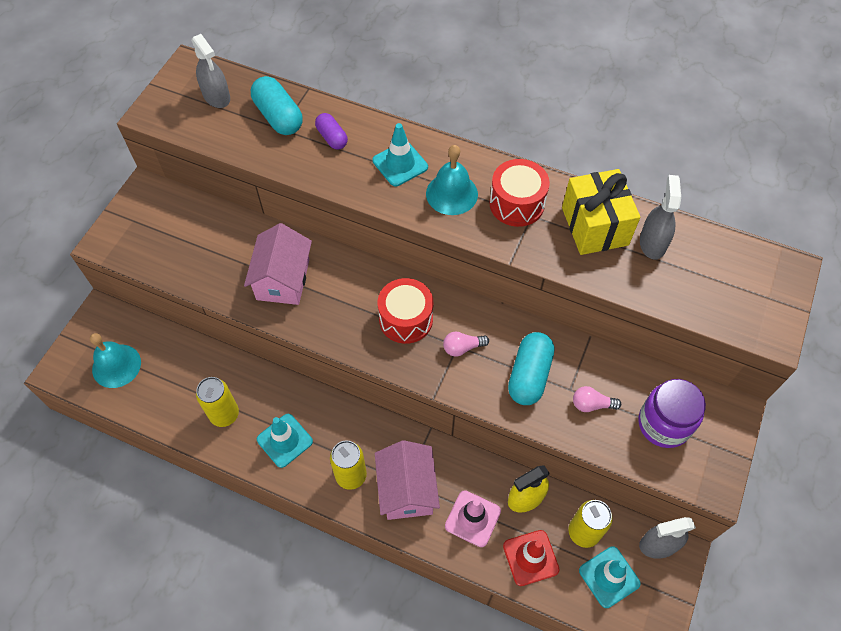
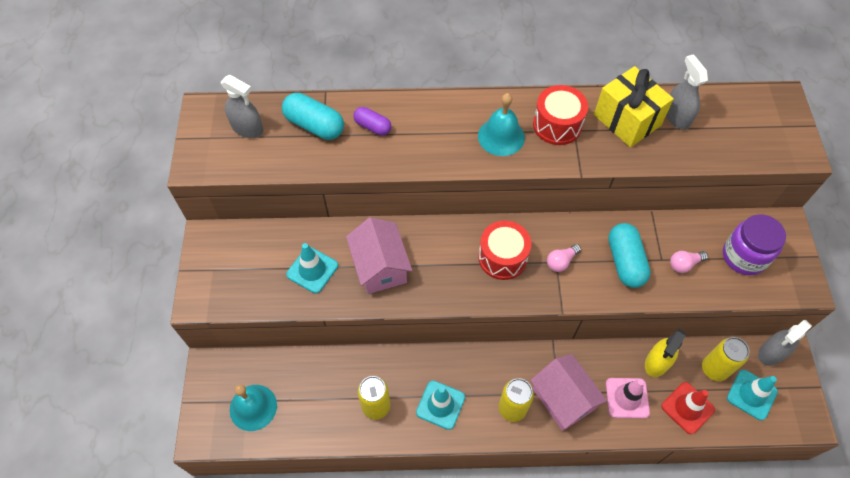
camera: 25 degrees left, 0 degrees up
turquoise traffic cone [373,123,428,186] -> turquoise traffic cone moved to [286,243,338,293]

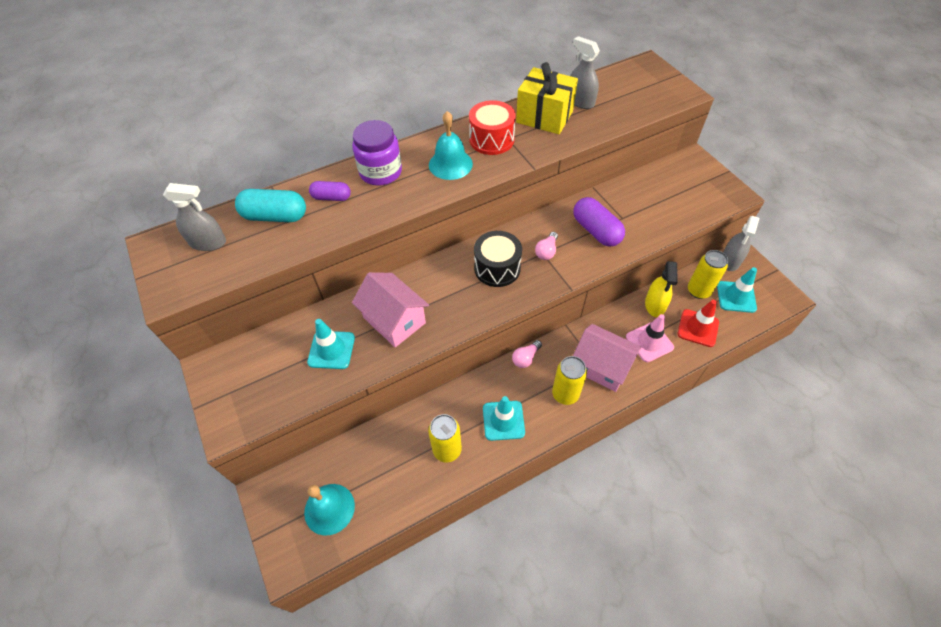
camera: 25 degrees left, 5 degrees down
red drum [478,221,531,280] -> black drum [474,231,522,287]
turquoise capsule [608,223,651,288] -> purple capsule [573,197,625,247]
pink light bulb [670,251,708,273] -> pink light bulb moved to [512,340,542,368]
purple jar [723,214,786,275] -> purple jar moved to [352,120,402,186]

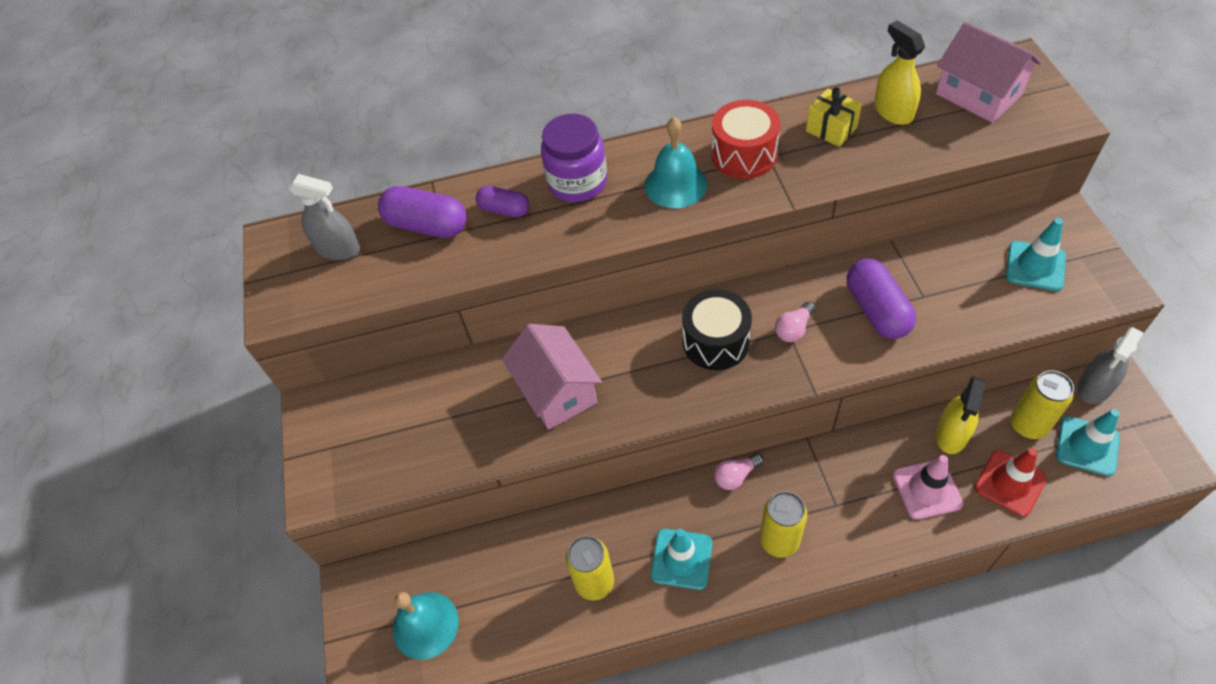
camera: 20 degrees right, 0 degrees up
turquoise capsule [235,189,306,222] -> purple capsule [378,186,466,238]
turquoise traffic cone [307,319,355,369] -> turquoise traffic cone moved to [1006,218,1066,291]
yellow gift [516,62,578,134] -> yellow gift [806,87,862,147], size x0.57
grey spray bottle [570,36,600,109] -> yellow spray bottle [874,20,925,125]
pink house [573,324,641,392] -> pink house moved to [936,22,1042,123]

